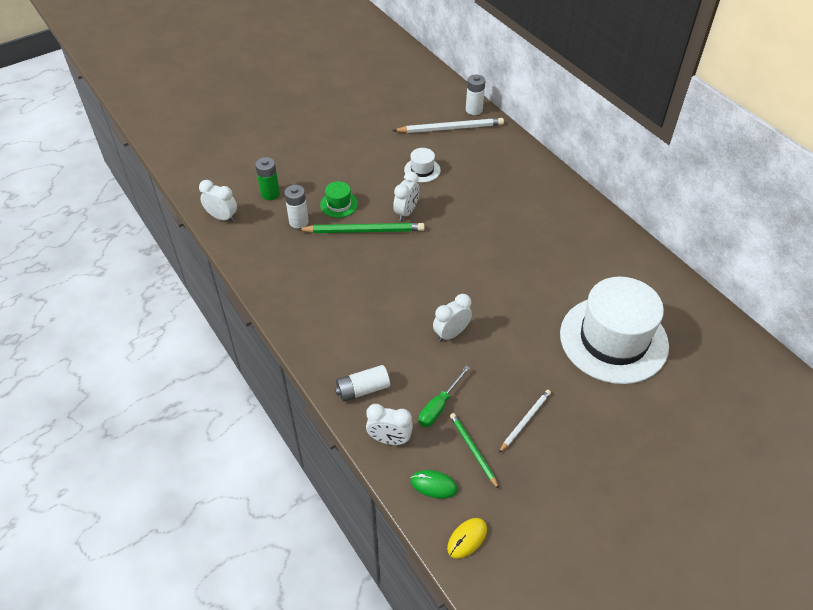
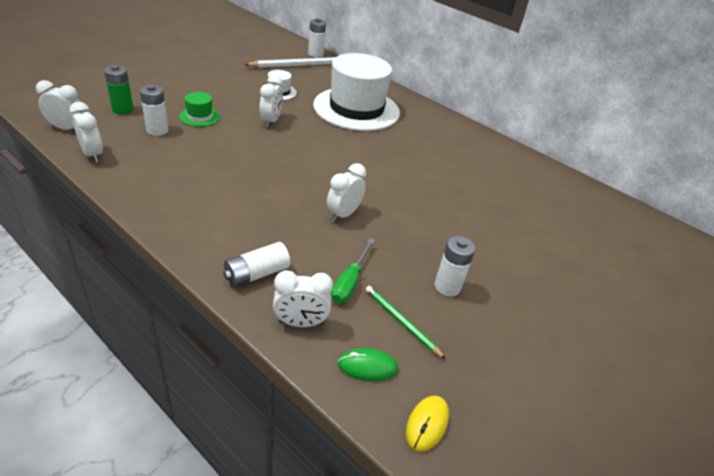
camera: 20 degrees left, 10 degrees down
green pencil [297,223,425,233] -> none
white pencil [499,390,551,453] -> white battery [435,236,476,297]
white hat [560,277,669,384] -> white hat moved to [313,53,400,131]
none -> white clock [70,102,103,163]

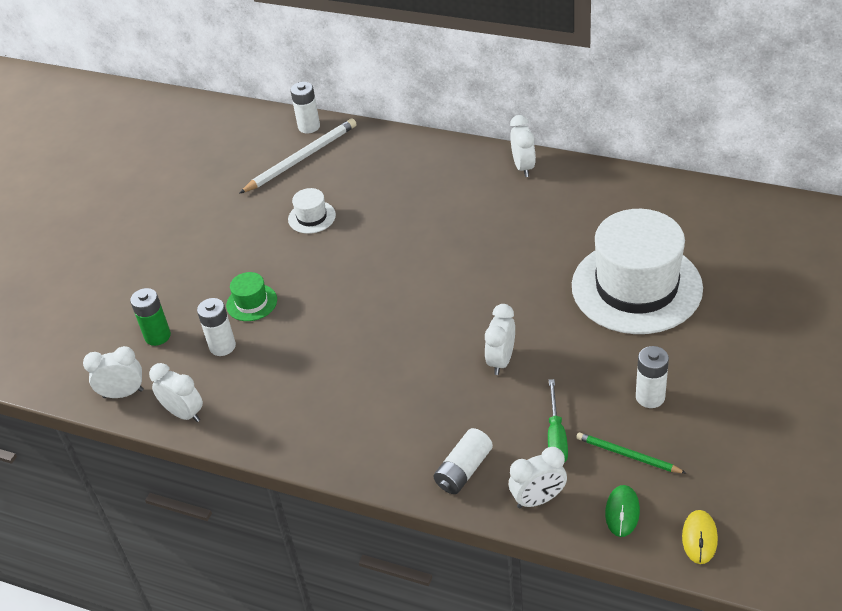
camera: 10 degrees left, 5 degrees up
white clock [259,75,283,127] -> white clock moved to [510,115,536,177]
white hat [313,53,400,131] -> white hat moved to [572,209,703,334]
green mouse [338,348,398,381] -> green mouse turned 60 degrees counterclockwise [605,485,640,537]

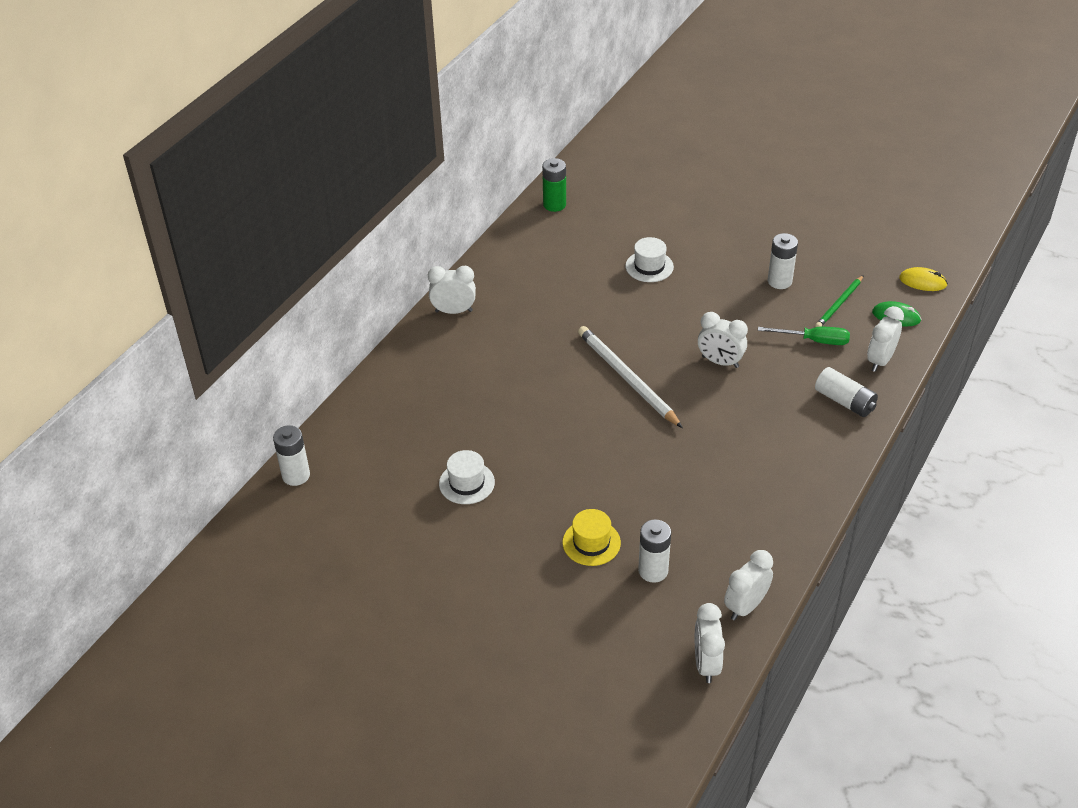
camera: 85 degrees left, 0 degrees up
green battery [130,288,171,346] -> green battery moved to [542,158,566,212]
green hat [226,272,277,321] -> yellow hat [563,509,621,566]
white pencil [239,118,356,194] -> white pencil moved to [578,326,683,428]
white clock [509,447,567,509] -> white clock turned 135 degrees counterclockwise [867,306,904,372]
white hat [572,209,703,334] -> white hat [625,237,674,282], size x0.41

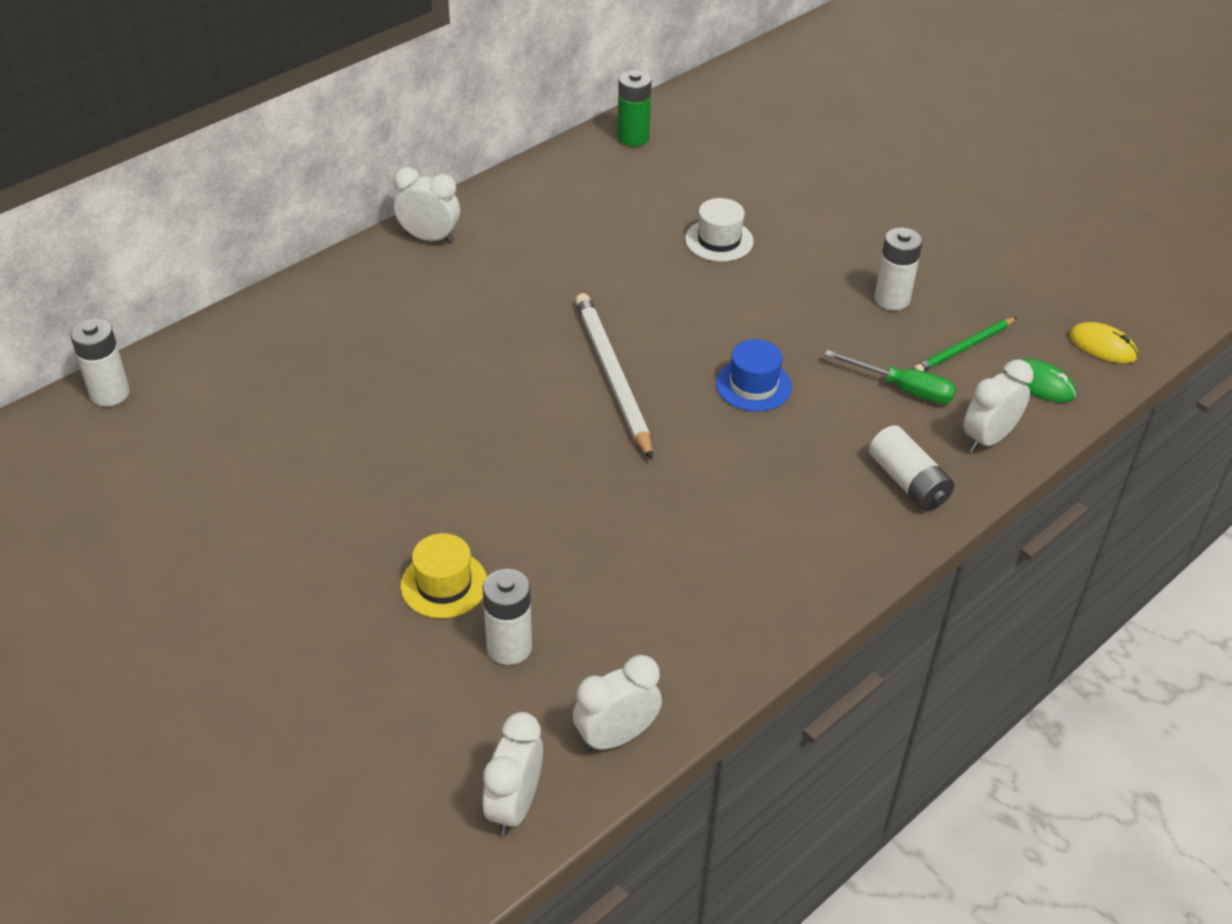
camera: 15 degrees right, 0 degrees up
white hat [439,450,495,504] -> none
white clock [698,312,748,368] -> blue hat [716,339,792,412]

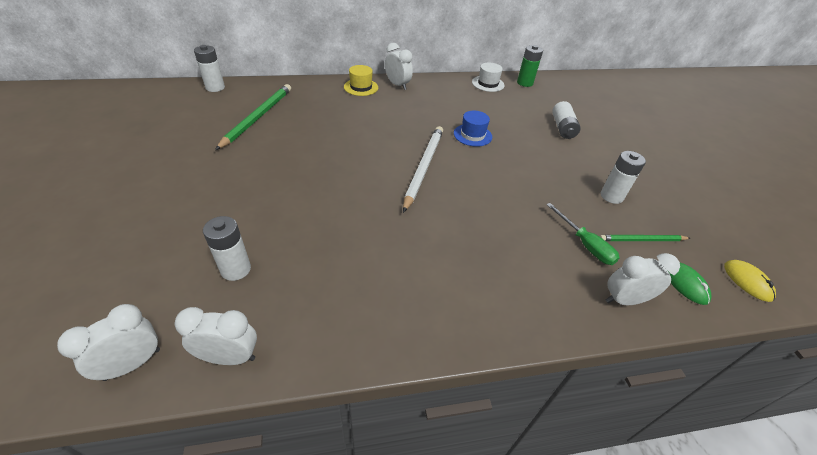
camera: 30 degrees right, 0 degrees up
yellow hat [400,533,487,618] -> yellow hat moved to [344,65,378,96]
white hat [685,198,754,262] -> white hat moved to [472,63,505,92]
blue hat [716,339,792,412] -> blue hat moved to [454,110,492,147]
white battery [869,425,954,511] -> white battery moved to [552,101,581,139]
none -> green pencil [215,84,291,150]

